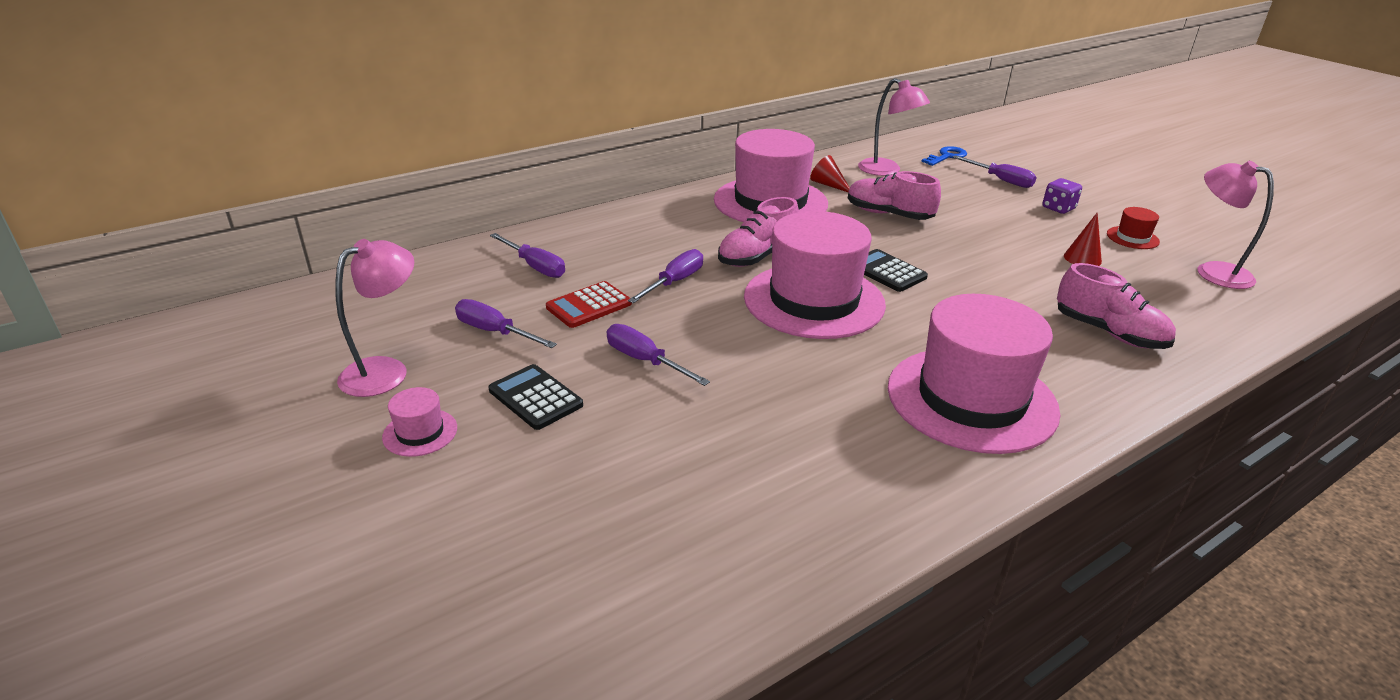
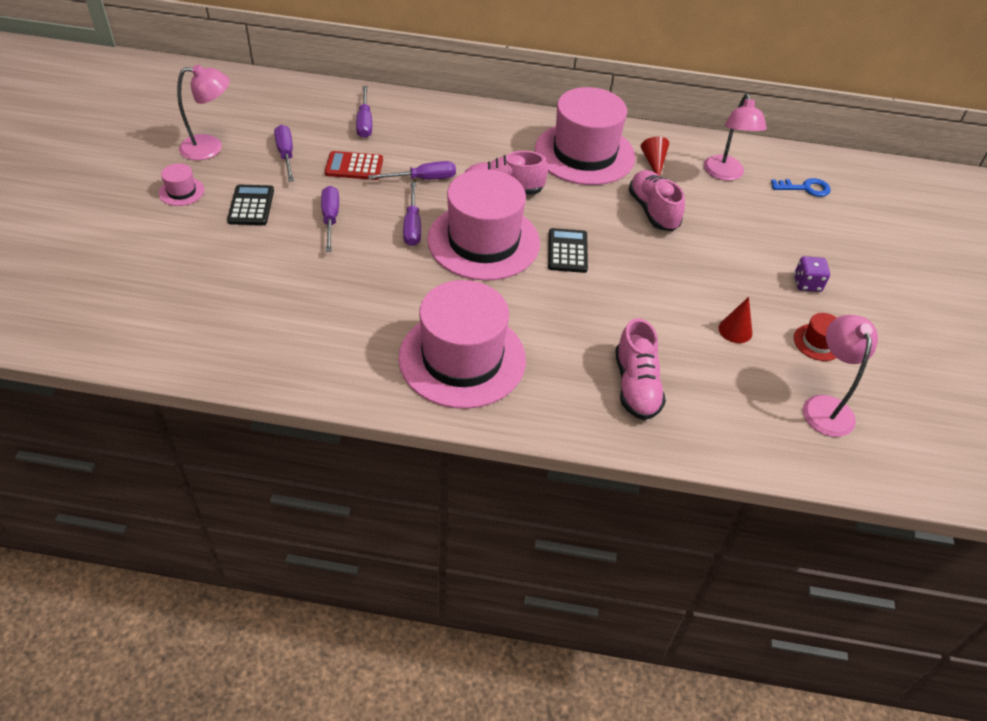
camera: 40 degrees right, 15 degrees up
purple screwdriver [953,155,1037,188] -> purple screwdriver moved to [403,182,421,246]

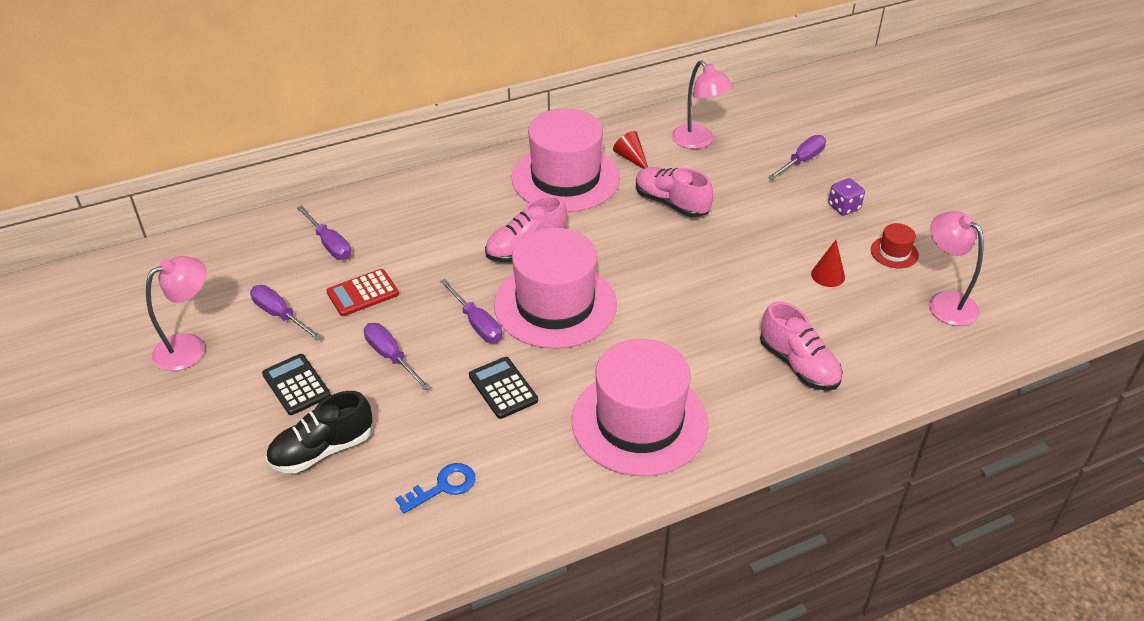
camera: 30 degrees left, 5 degrees down
pink hat [159,163,205,206] -> none
purple screwdriver [368,161,456,180] -> purple screwdriver moved to [768,135,826,180]
black calculator [548,228,588,273] -> black calculator moved to [469,357,538,419]
blue key [771,178,831,197] -> blue key moved to [395,463,475,513]
none -> black shoe [266,391,373,473]

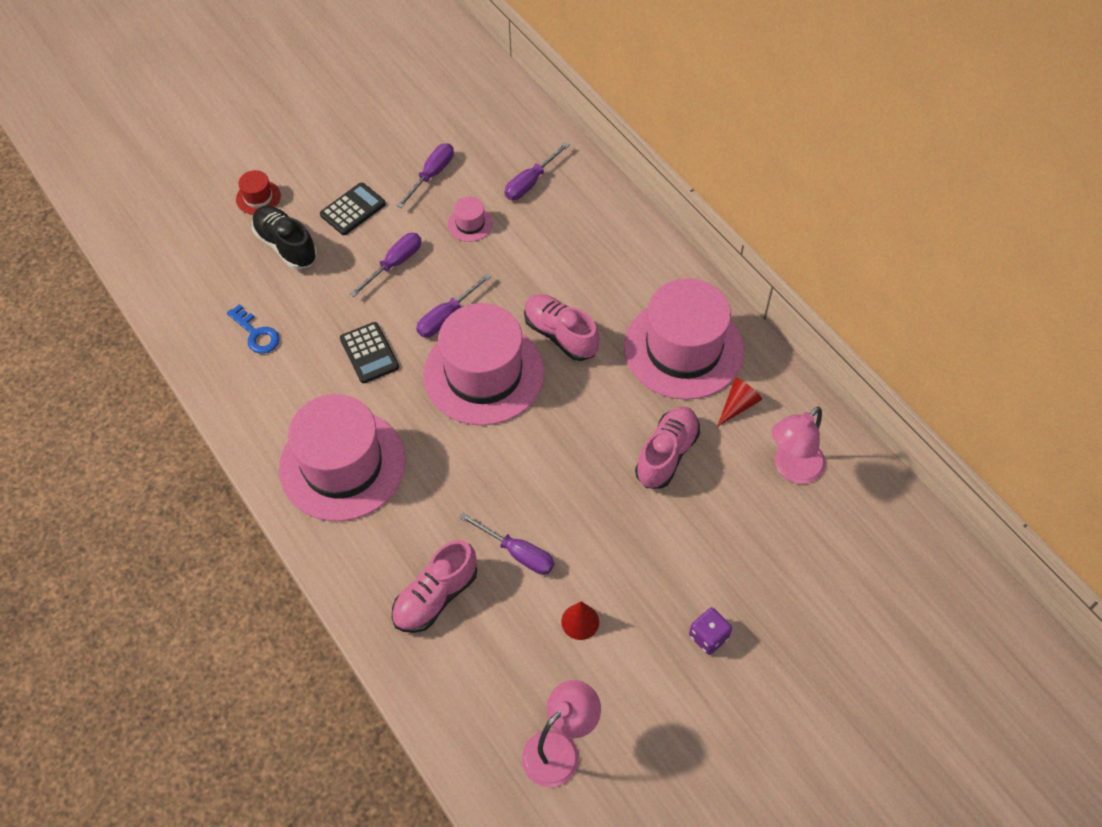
camera: 80 degrees right, 15 degrees up
pink lamp [146,256,207,371] -> none
red calculator [326,269,399,316] -> pink hat [448,197,493,242]
black calculator [469,357,538,419] -> black calculator turned 105 degrees clockwise [340,322,399,383]
purple screwdriver [768,135,826,180] -> purple screwdriver moved to [459,513,554,575]
red hat [871,223,919,268] -> red hat moved to [236,170,281,215]

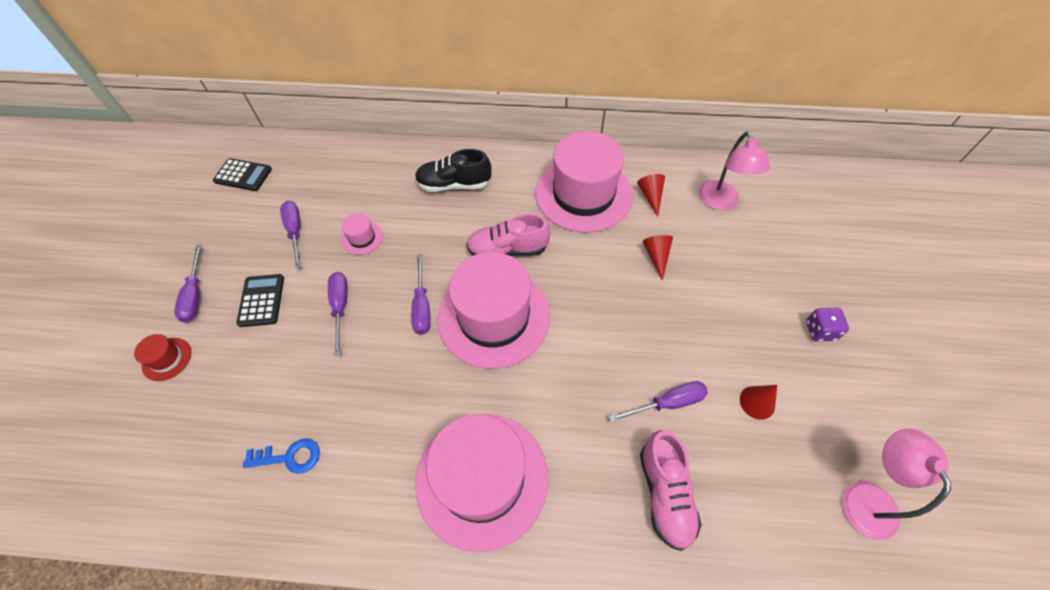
camera: 50 degrees left, 0 degrees up
black shoe [252,206,317,270] -> black shoe moved to [415,149,492,192]
black calculator [340,322,399,383] -> black calculator moved to [213,158,272,191]
purple screwdriver [504,142,570,200] -> purple screwdriver moved to [174,244,202,322]
pink shoe [635,407,700,489] -> red cone [643,235,673,281]

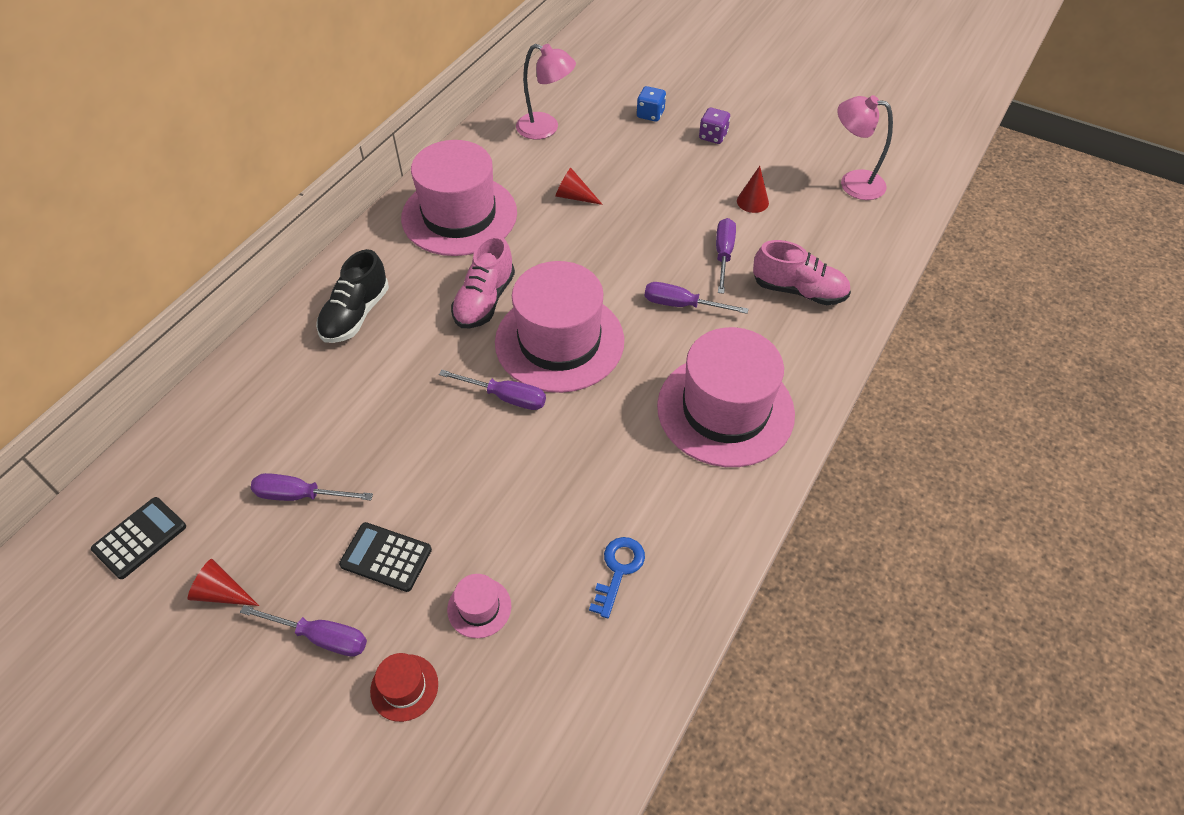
camera: 65 degrees left, 5 degrees down
purple screwdriver [328,272,348,356] -> purple screwdriver moved to [645,282,748,314]
pink hat [341,213,383,255] -> pink hat moved to [447,574,511,638]
red cone [637,174,665,217] -> red cone moved to [187,559,259,606]
none -> blue dice [637,86,666,122]

